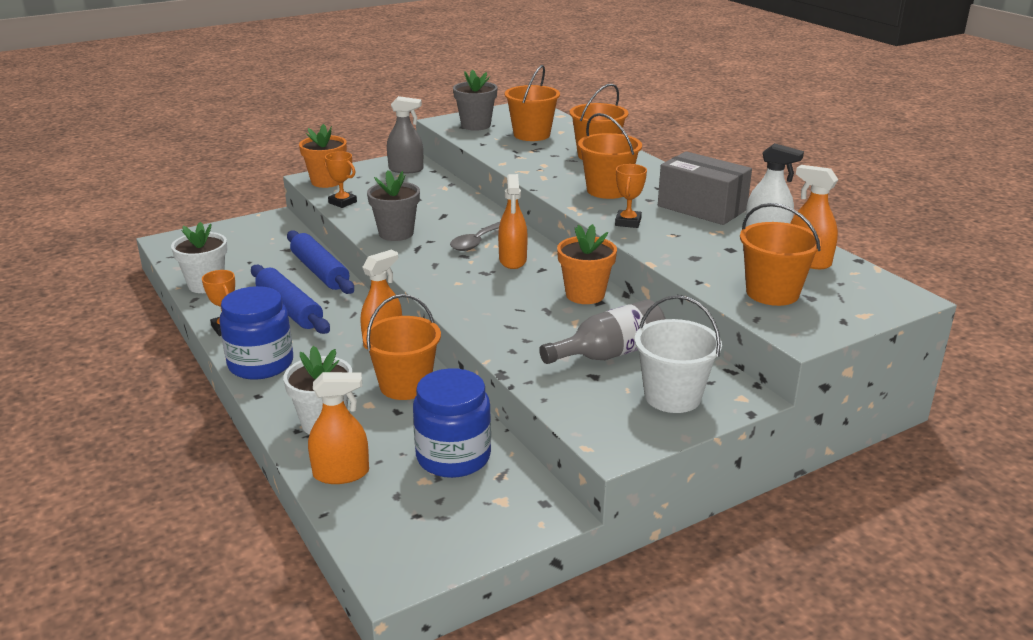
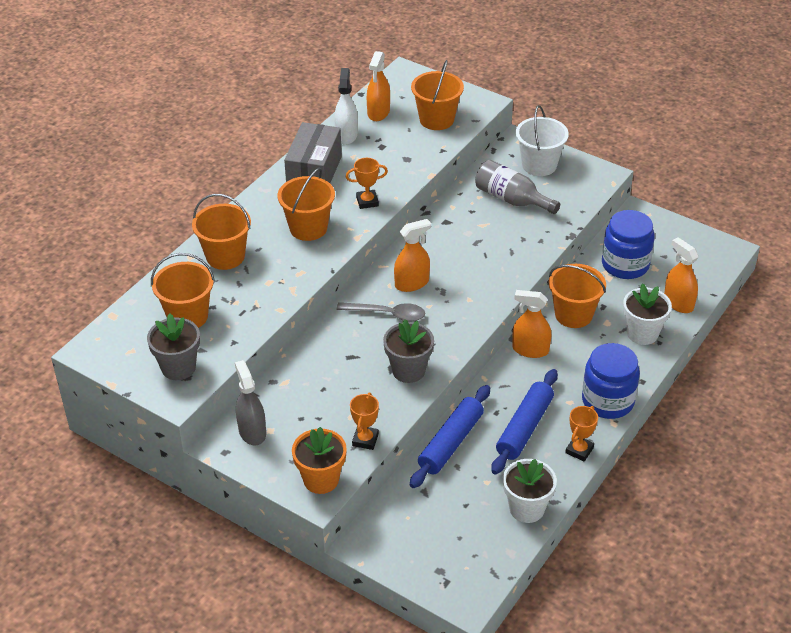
camera: 115 degrees left, 15 degrees up
orange flower pot [557,224,617,304] -> none

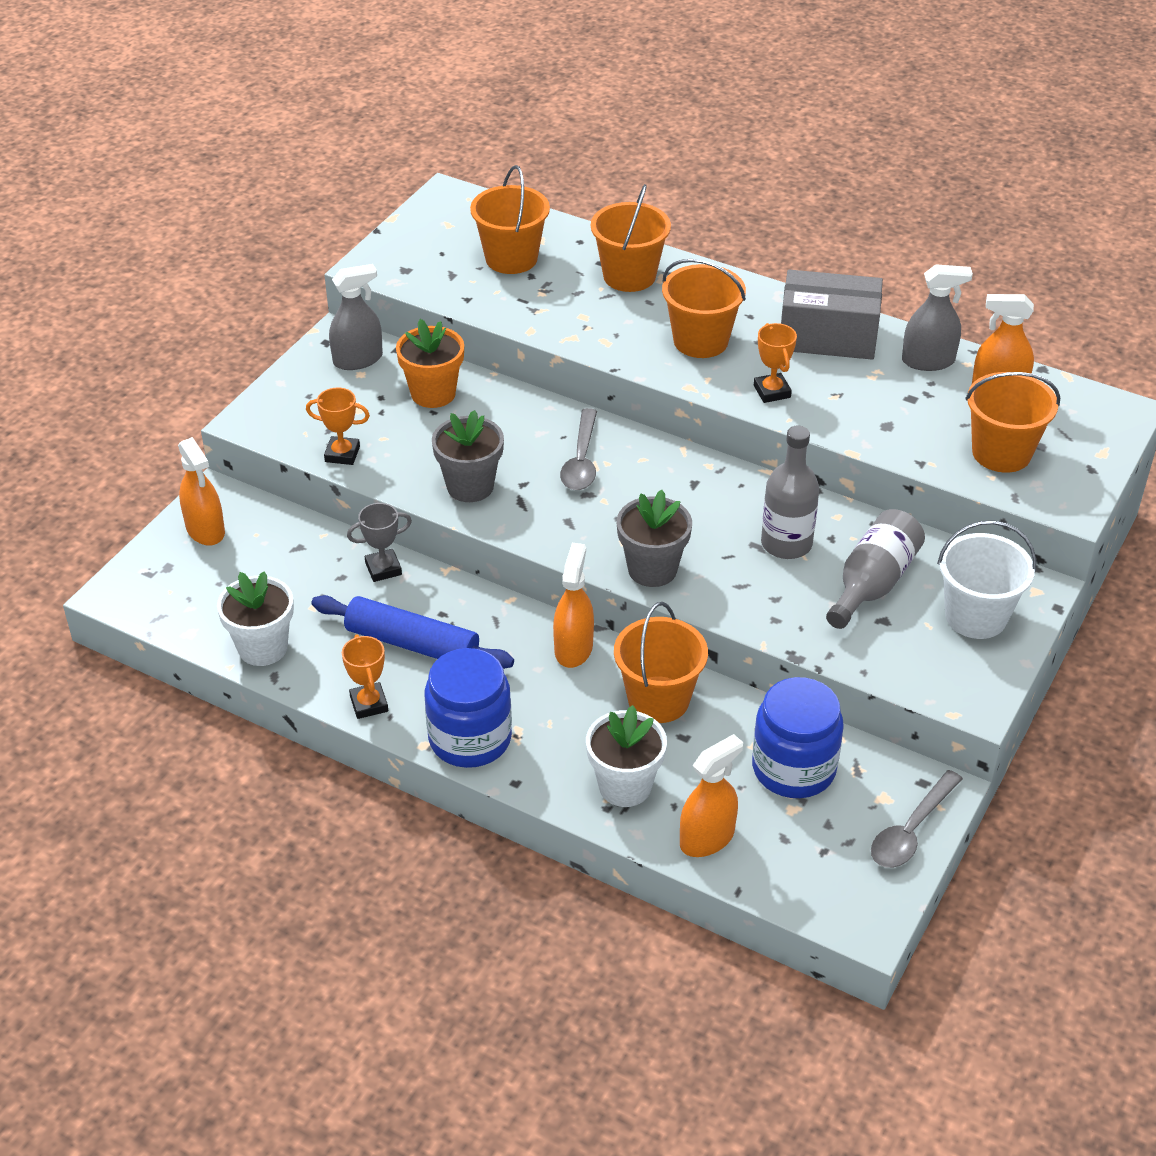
camera: 85 degrees right, 0 degrees up
grey flower pot [147,313,200,380] -> grey flower pot moved to [617,490,692,587]
orange flower pot [292,427,347,494] -> orange flower pot moved to [396,319,464,408]
white spray bottle [334,68,358,145] -> grey spray bottle [902,264,973,371]
orange spray bottle [394,219,431,292] -> orange spray bottle moved to [178,437,225,546]
blue rolling pin [410,385,490,488] -> grey trophy [347,503,412,582]
orange trophy [565,406,598,461] -> orange trophy turned 45 degrees clockwise [342,634,388,719]
none -> grey bottle [761,426,819,559]
none -> grey spoon [871,770,963,868]

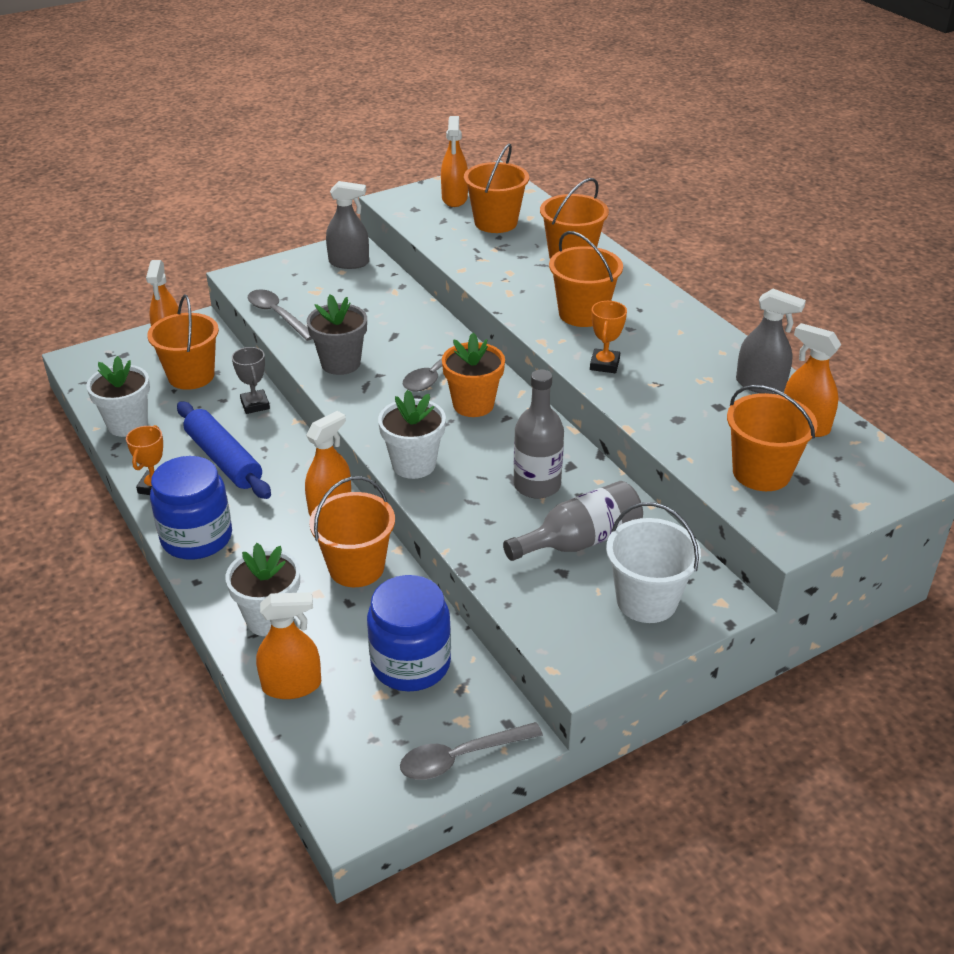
camera: 30 degrees right, 5 degrees down
orange trophy [306,388,370,465] -> grey spoon [248,289,312,341]
grey trophy [347,503,412,582] -> grey trophy turned 60 degrees clockwise [232,347,270,414]
orange flower pot [396,319,464,408] -> orange flower pot moved to [442,333,505,417]
grey flower pot [617,490,692,587] -> white flower pot [378,390,446,479]
grey box [781,270,883,360] -> none
none -> orange bucket [147,294,219,390]
none -> orange spray bottle [441,116,468,207]

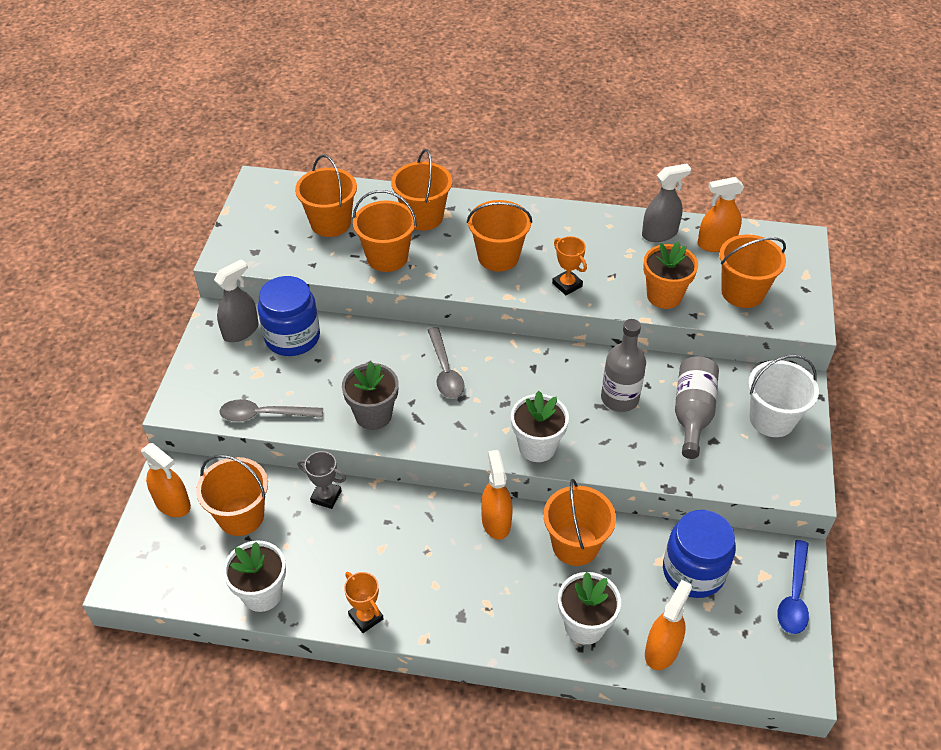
camera: 50 degrees left, 10 degrees up
blue jar [150,456,232,560] -> blue jar moved to [258,276,320,356]
blue rolling pin [177,401,271,499] -> none
grey spoon [400,722,543,780] -> blue spoon [777,540,809,634]
orange spray bottle [441,116,468,207] -> none
orange flower pot [442,333,505,417] -> orange flower pot moved to [643,241,698,309]
none -> orange bucket [353,190,417,272]

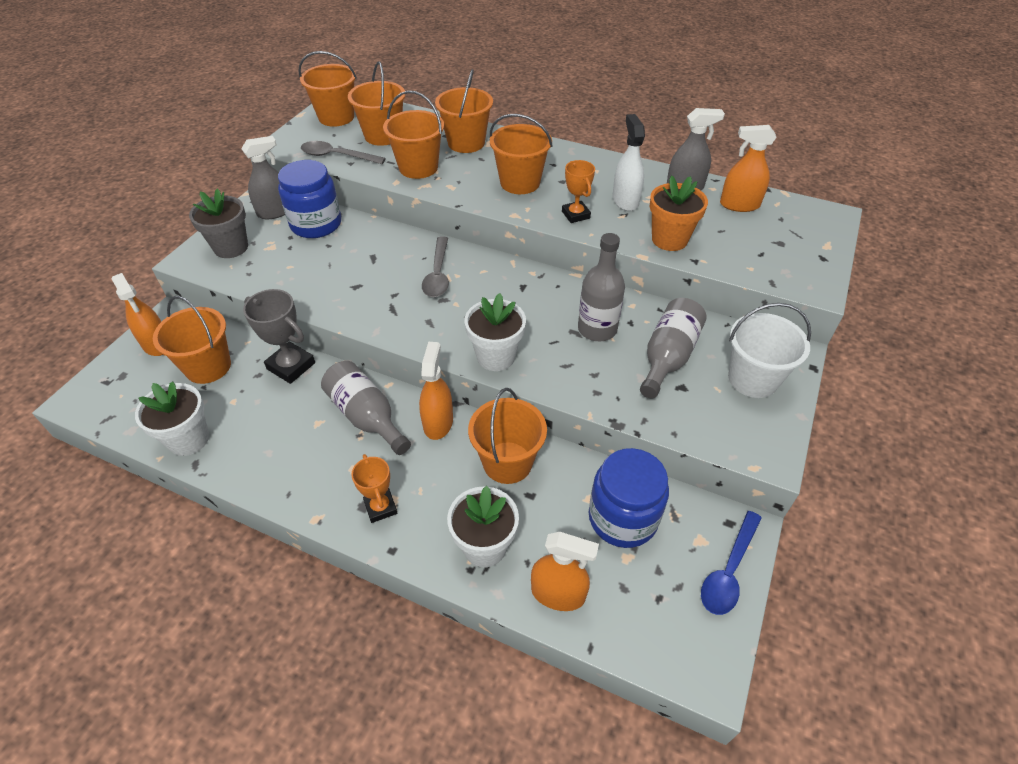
camera: 15 degrees right, 0 degrees up
grey spoon [220,399,323,422] -> grey spoon moved to [301,141,386,164]
grey trophy [297,451,346,509] -> grey trophy [243,289,315,384], size x1.51
grey flower pot [342,362,399,430] -> grey flower pot moved to [189,188,248,258]
orange trophy [344,572,384,633] -> orange trophy moved to [351,454,397,523]
orange spray bottle [645,580,692,670] -> orange spray bottle turned 60 degrees clockwise [531,532,599,611]
orange bucket [719,235,786,308] -> orange bucket moved to [298,51,357,127]
none -> grey bottle [321,361,411,455]
none -> white spray bottle [613,114,645,211]

